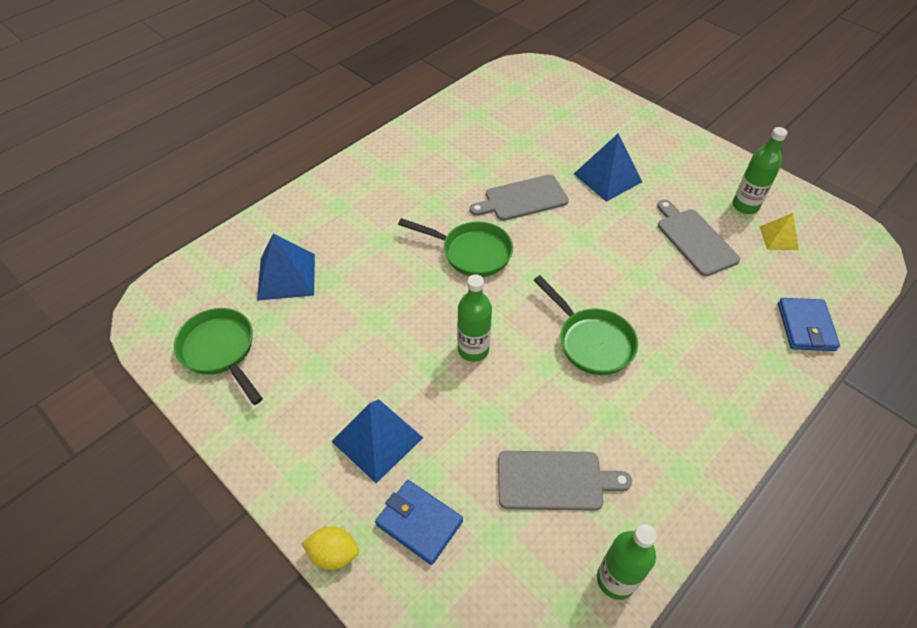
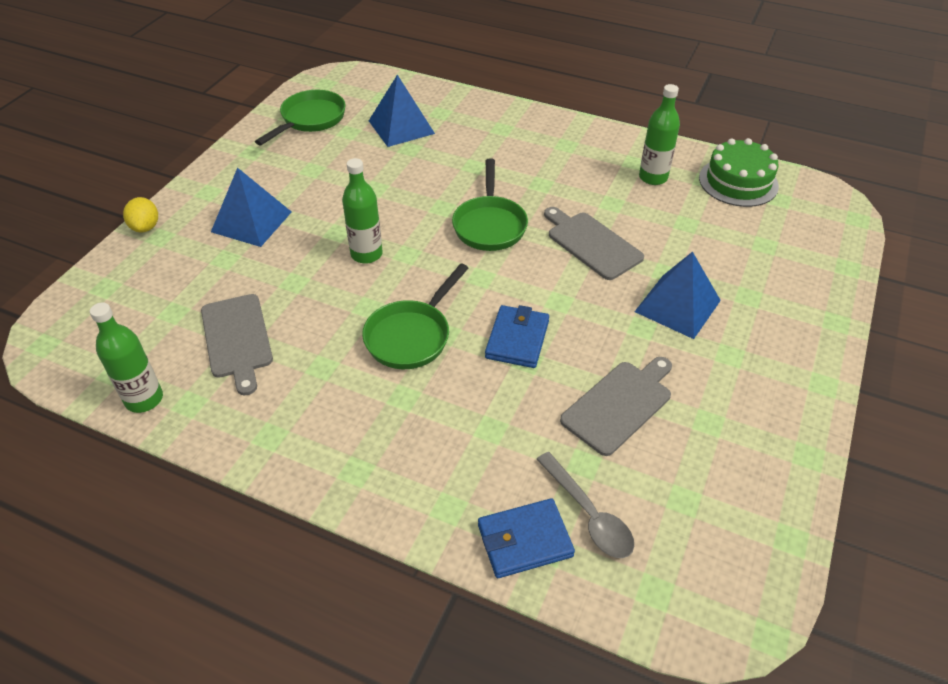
camera: 70 degrees right, 5 degrees down
blue wallet [375,480,463,565] -> blue wallet moved to [485,305,549,368]
green bottle [732,127,787,214] -> green bottle moved to [639,84,680,185]
yellow pyramid [760,213,799,250] -> none
none -> grey spoon [536,452,634,558]
none -> green cake [699,138,779,207]

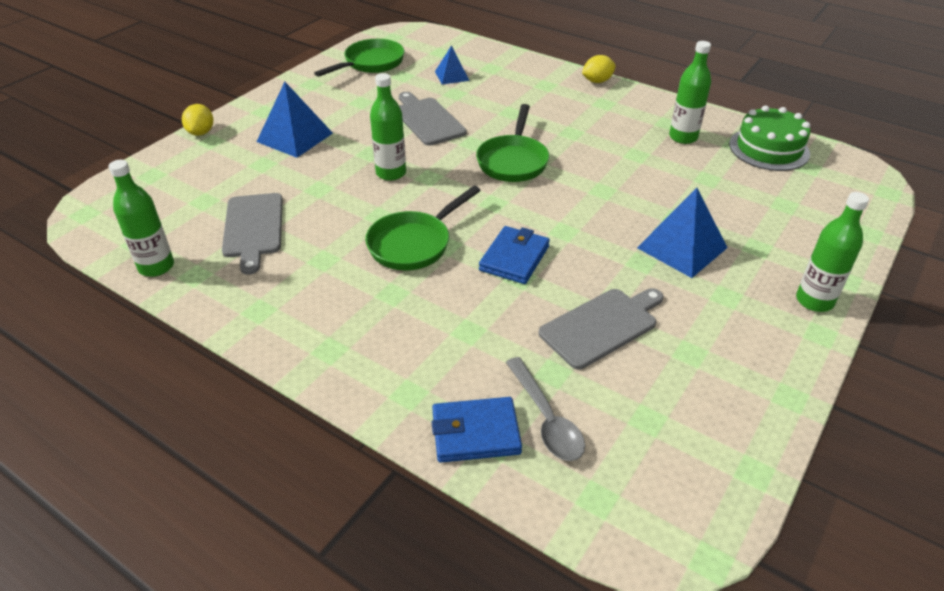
camera: 10 degrees right, 5 degrees down
blue pyramid [369,75,435,147] -> blue pyramid [435,45,470,85], size x0.60
grey cutting board [544,207,644,280] -> grey cutting board moved to [399,92,467,146]
none -> yellow lemon [582,55,616,83]
none -> green bottle [796,192,869,312]

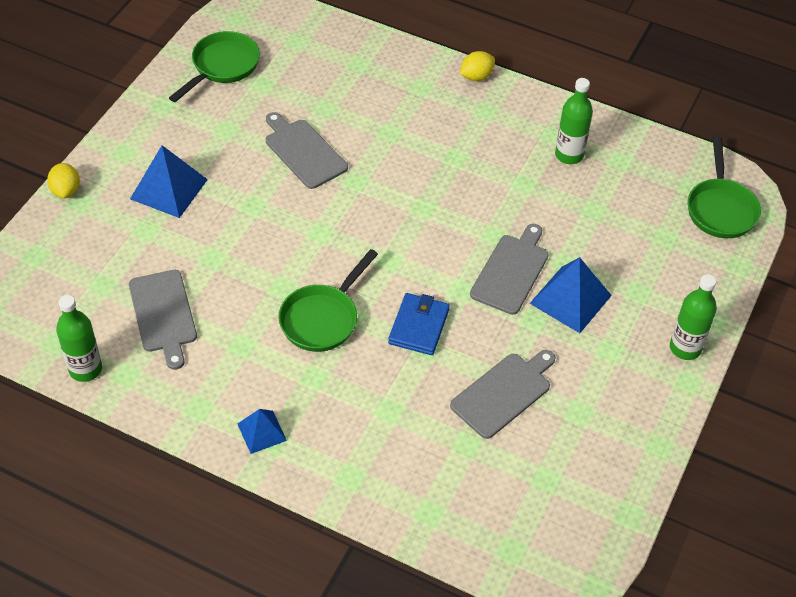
camera: 10 degrees left, 10 degrees up
green bottle [370,73,406,181] -> none
blue wallet [432,397,522,462] -> none
blue pyramid [435,45,470,85] -> blue pyramid moved to [237,409,287,454]
green pan [476,104,549,182] -> green pan moved to [688,136,761,238]
grey spoon [506,357,585,461] -> none
green cake [729,106,810,171] -> none
none -> grey cutting board [470,224,549,315]

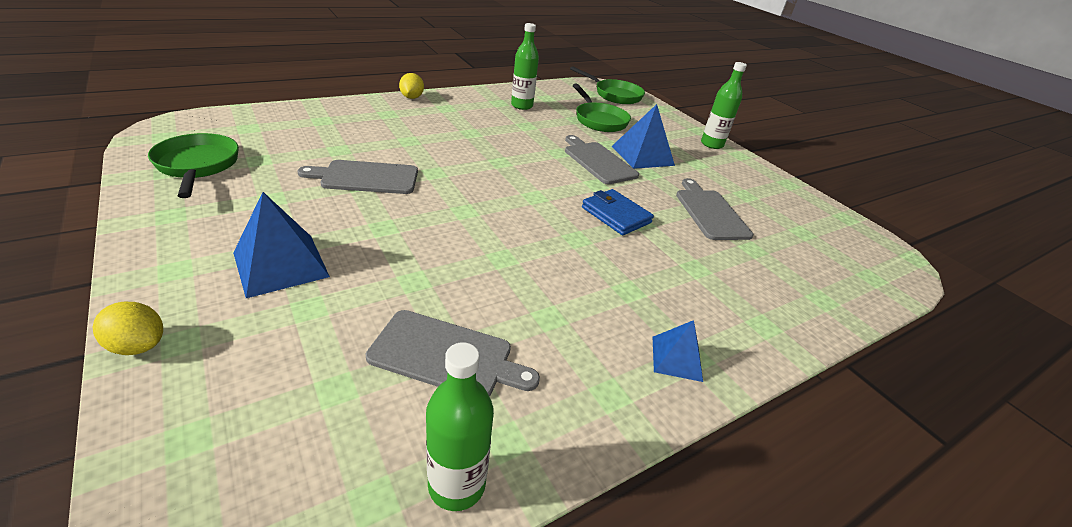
camera: 60 degrees left, 15 degrees down
green pan [278,249,378,352] -> green pan moved to [573,84,631,132]

